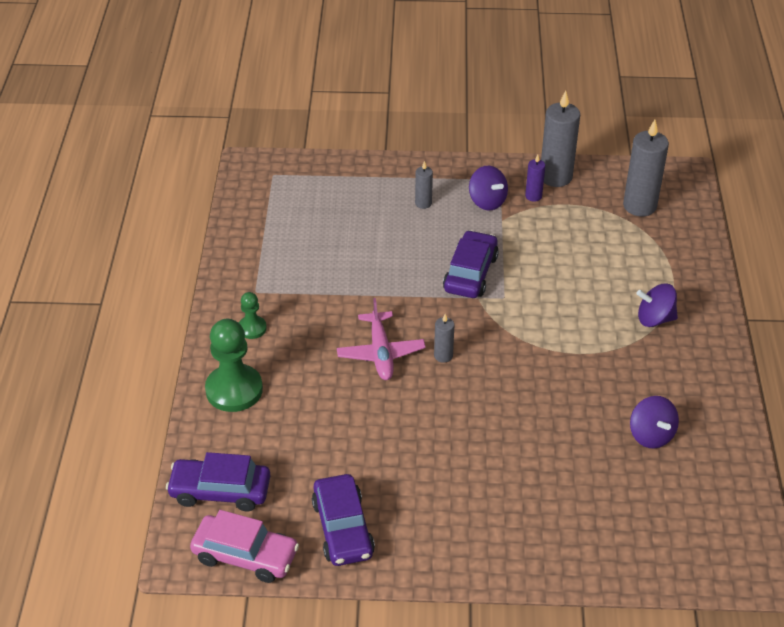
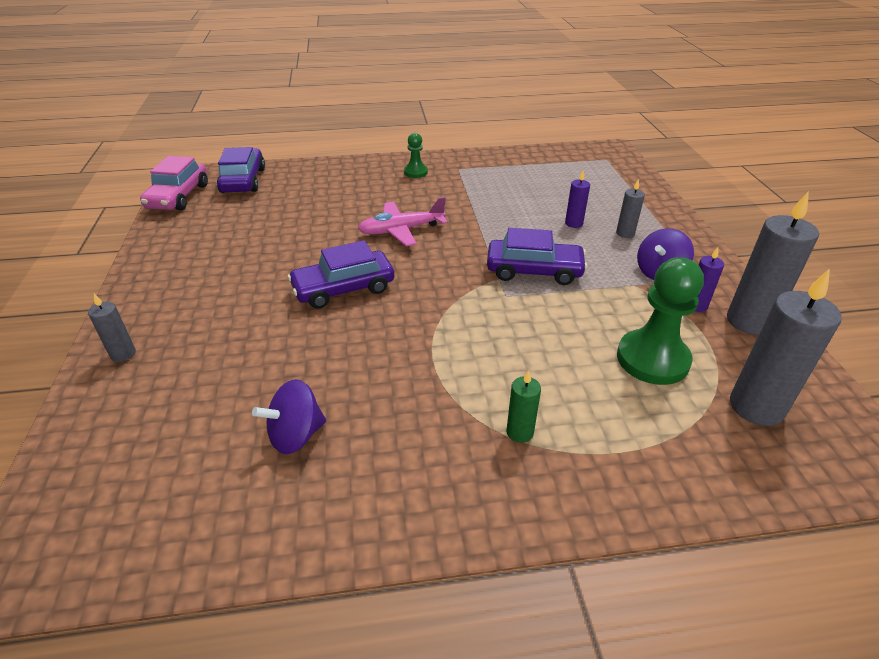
camera: 80 degrees right, 5 degrees down
green pawn [205,319,263,412] -> green pawn moved to [617,257,704,385]
purple car [312,474,375,566] -> purple car moved to [287,240,394,309]
grey candle [434,314,454,363] -> grey candle moved to [88,294,136,362]
purple spinning top [636,284,678,327] -> green candle [506,370,541,443]
none -> purple candle [565,171,590,228]

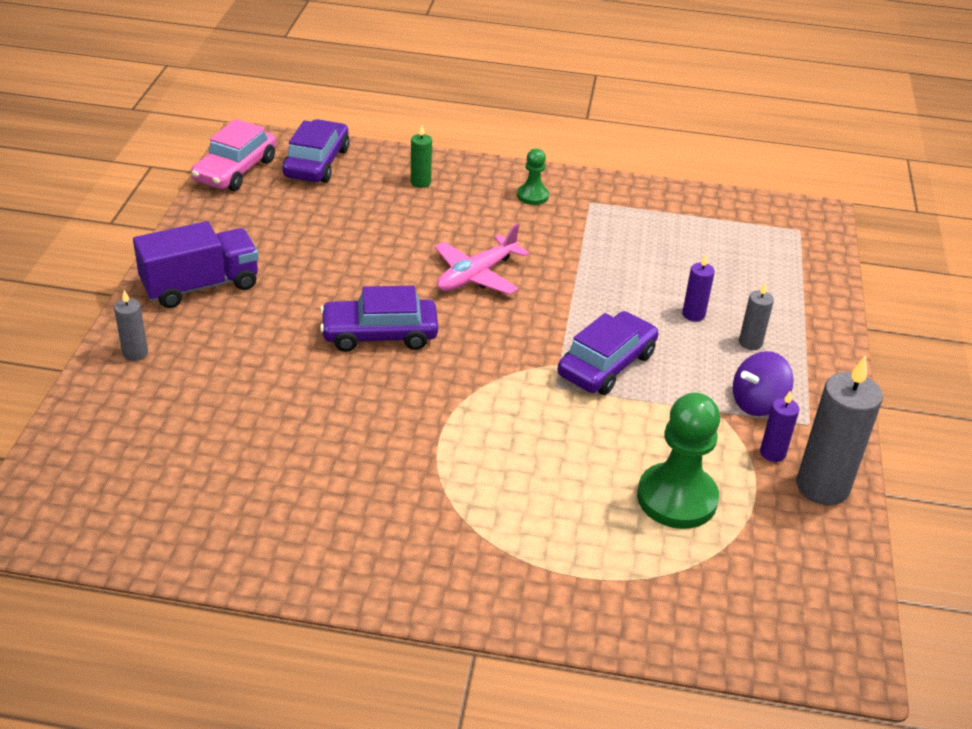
camera: 15 degrees right, 0 degrees up
purple spinning top [252,379,326,454] -> none
pink plane [358,197,447,246] -> pink plane turned 45 degrees counterclockwise [435,223,529,295]
purple car [487,228,587,285] -> purple car turned 75 degrees counterclockwise [557,311,659,395]
green candle [506,370,541,443] -> green candle moved to [411,125,432,188]
grey candle [730,269,842,426] -> none
none -> purple truck [133,221,259,308]

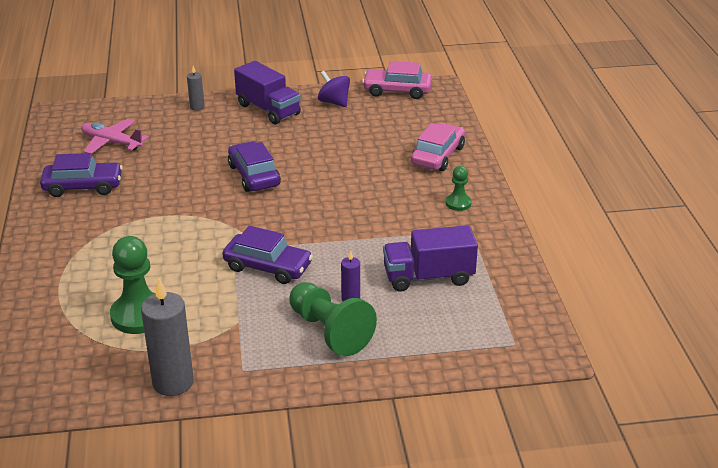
camera: 75 degrees right, 5 degrees down
purple car [282,119,350,183] -> purple car moved to [40,153,123,197]
green candle [411,125,432,188] -> pink car [411,123,465,171]
pink plane [435,223,529,295] -> pink plane moved to [81,119,149,153]
purple spinning top [733,351,793,416] -> purple spinning top moved to [318,71,350,107]
grey candle [739,282,774,350] -> green pawn [289,282,377,356]
purple candle [760,390,799,462] -> none
none -> purple truck [383,225,478,292]

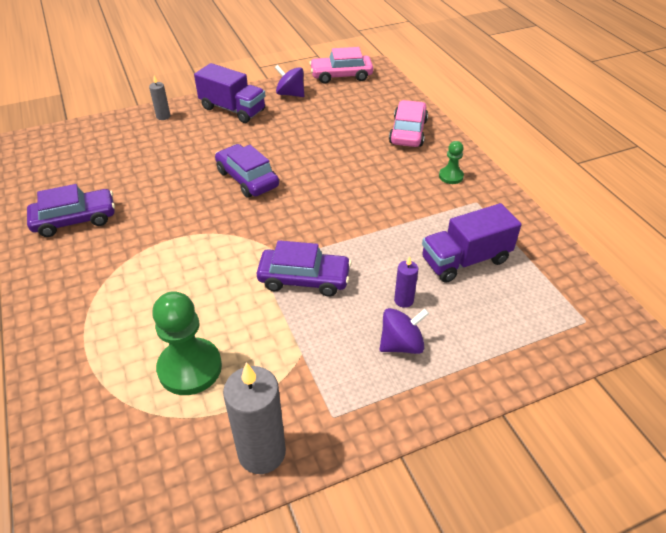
camera: 15 degrees left, 10 degrees up
pink plane [81,119,149,153] -> none
green pawn [289,282,377,356] -> purple spinning top [379,308,429,354]

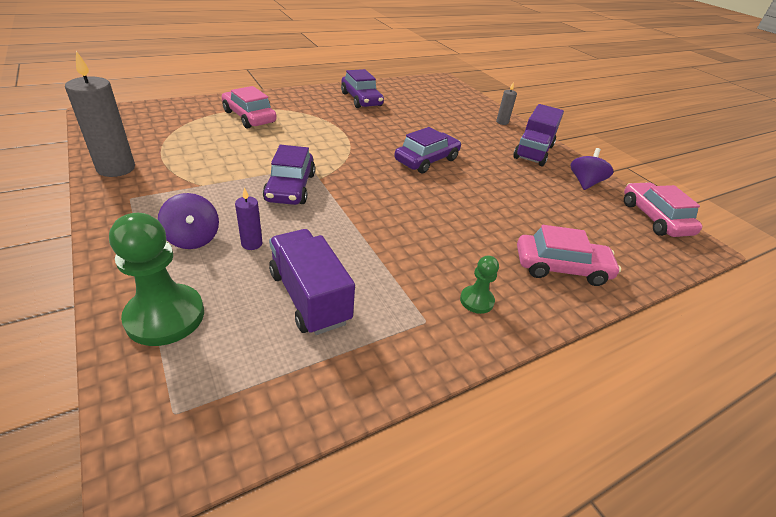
camera: 80 degrees right, 5 degrees down
green pawn [152,291,222,395] -> green pawn moved to [109,213,204,346]
none -> pink car [222,86,277,128]

